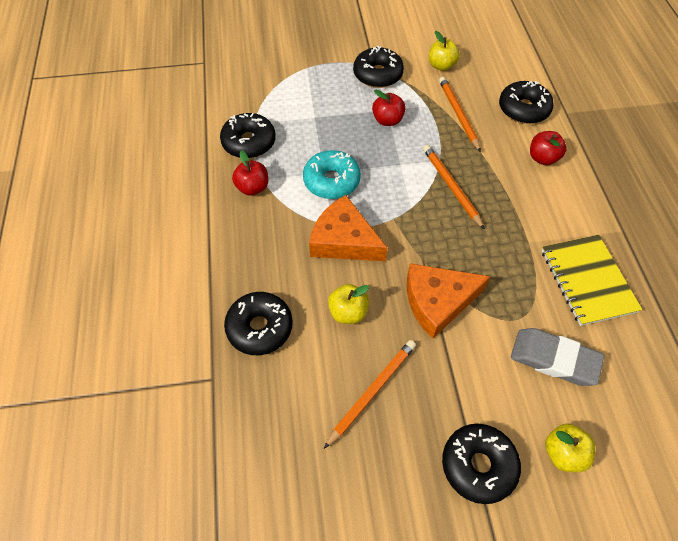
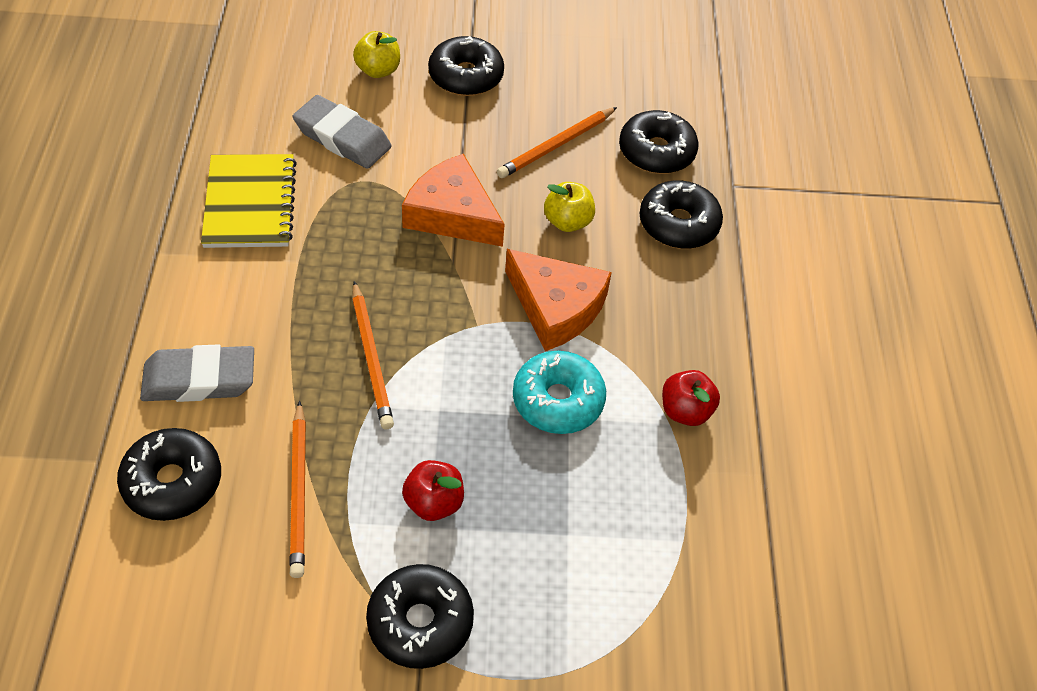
camera: 175 degrees left, 5 degrees down
black donut [220,113,276,158] -> black donut moved to [619,110,699,174]
orange cheese [407,263,491,339] -> orange cheese turned 135 degrees counterclockwise [402,154,505,247]
yellow apple [429,31,460,71] -> none
red apple [530,131,566,165] -> grey eraser [140,344,254,402]

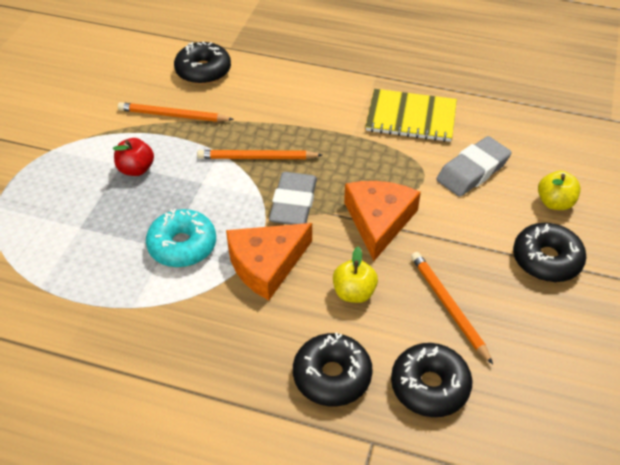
camera: 110 degrees right, 5 degrees down
grey eraser [140,344,254,402] -> grey eraser moved to [269,172,317,225]
black donut [366,564,474,669] -> none
orange cheese [402,154,505,247] -> orange cheese turned 45 degrees counterclockwise [344,181,421,261]
red apple [662,370,720,426] -> none

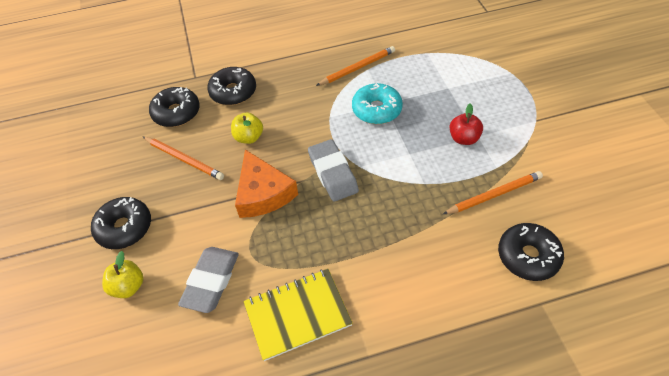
camera: 150 degrees right, 5 degrees up
orange pencil [197,150,322,159] -> orange pencil moved to [316,46,395,86]
orange cheese [226,223,312,300] -> none

